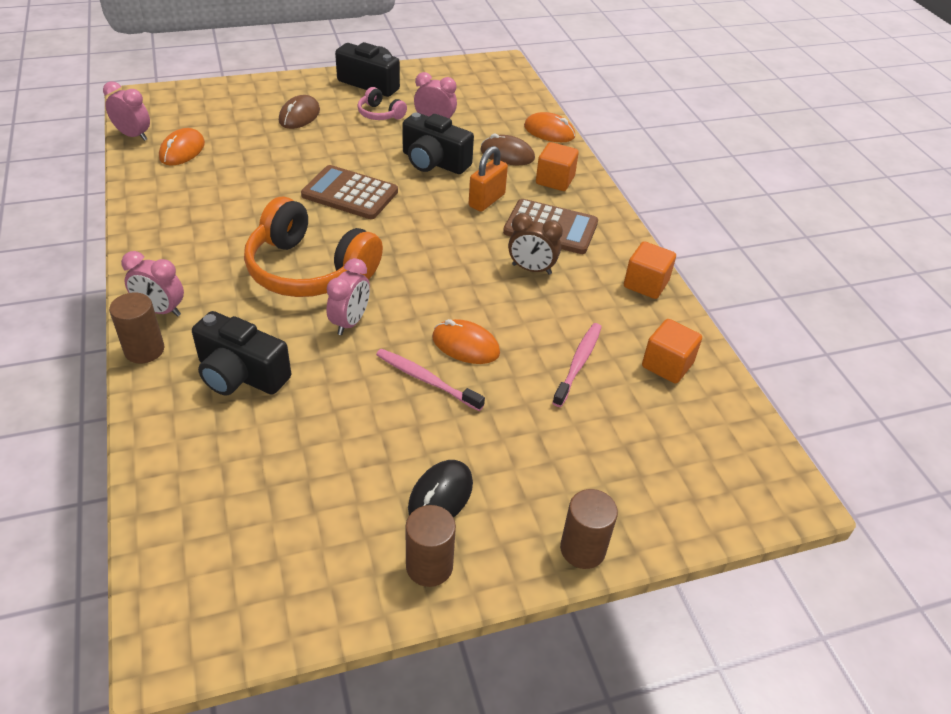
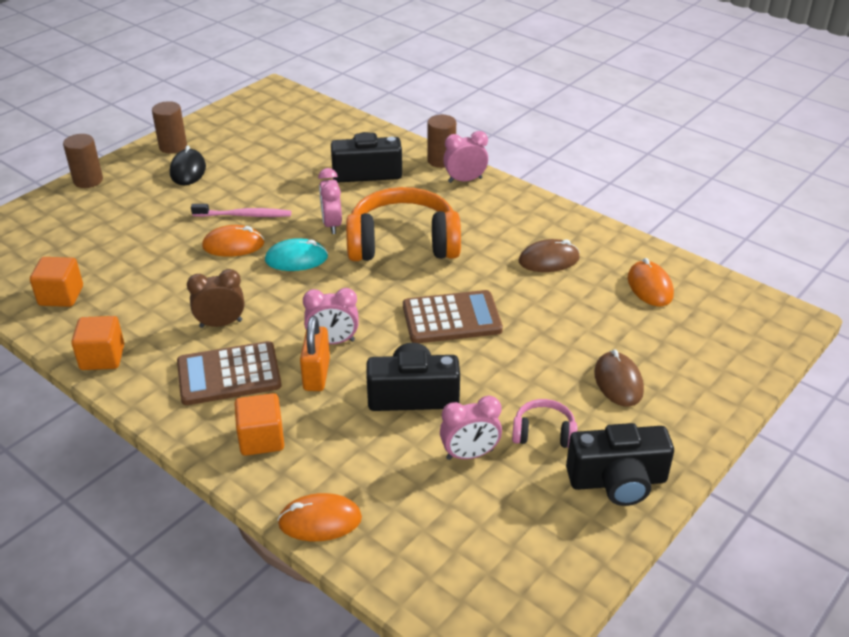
camera: 150 degrees right, 5 degrees down
pink clock [103,81,150,141] -> pink clock moved to [303,288,359,344]
brown mouse [480,134,535,165] -> brown mouse moved to [519,239,580,272]
pink toothbrush [552,323,601,407] -> none
none -> turquoise mouse [265,238,328,271]

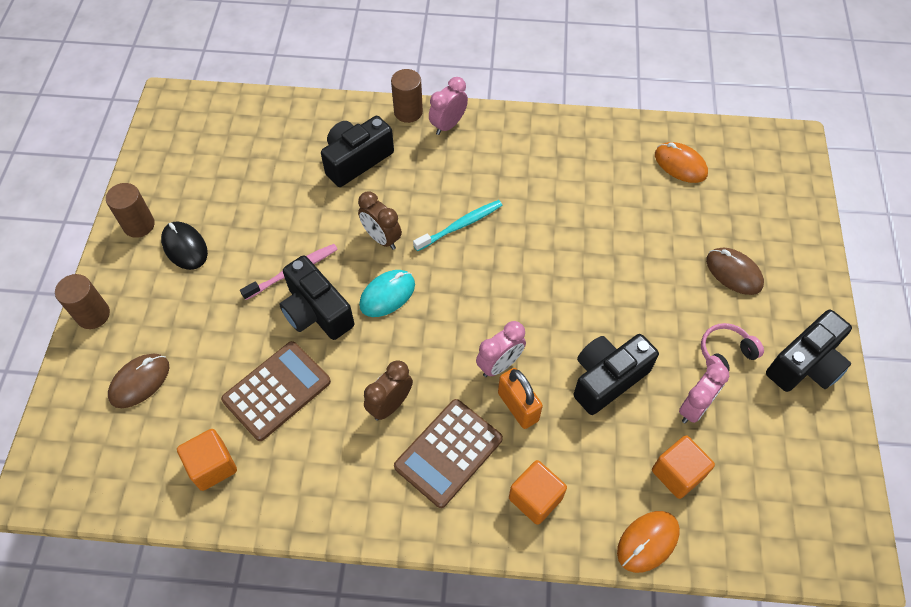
camera: 35 degrees left, 20 degrees up
orange cube [71,316,124,370] -> orange cube moved to [652,435,715,499]
orange mouse [202,225,265,257] -> black camera [279,255,354,340]
pink clock [318,168,342,234] -> brown clock [358,192,402,250]
orange headphones [346,187,461,261] -> turquoise toothbrush [413,200,503,251]
brown calculator [403,290,503,343] -> brown calculator moved to [221,341,331,441]
brown mouse [519,239,580,272] -> brown mouse moved to [108,354,169,408]

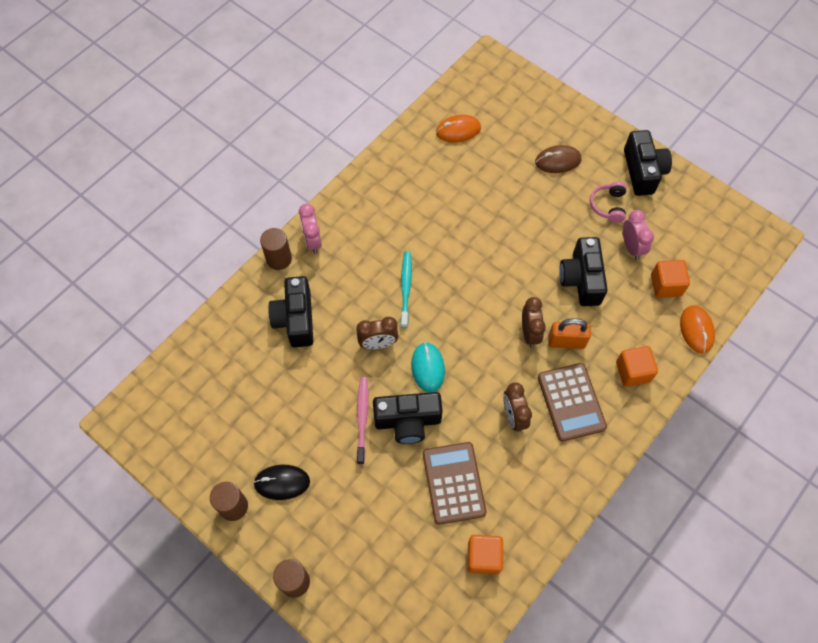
camera: 55 degrees left, 5 degrees up
brown mouse [108,354,169,408] -> none
pink clock [476,321,526,377] -> brown clock [522,297,546,348]

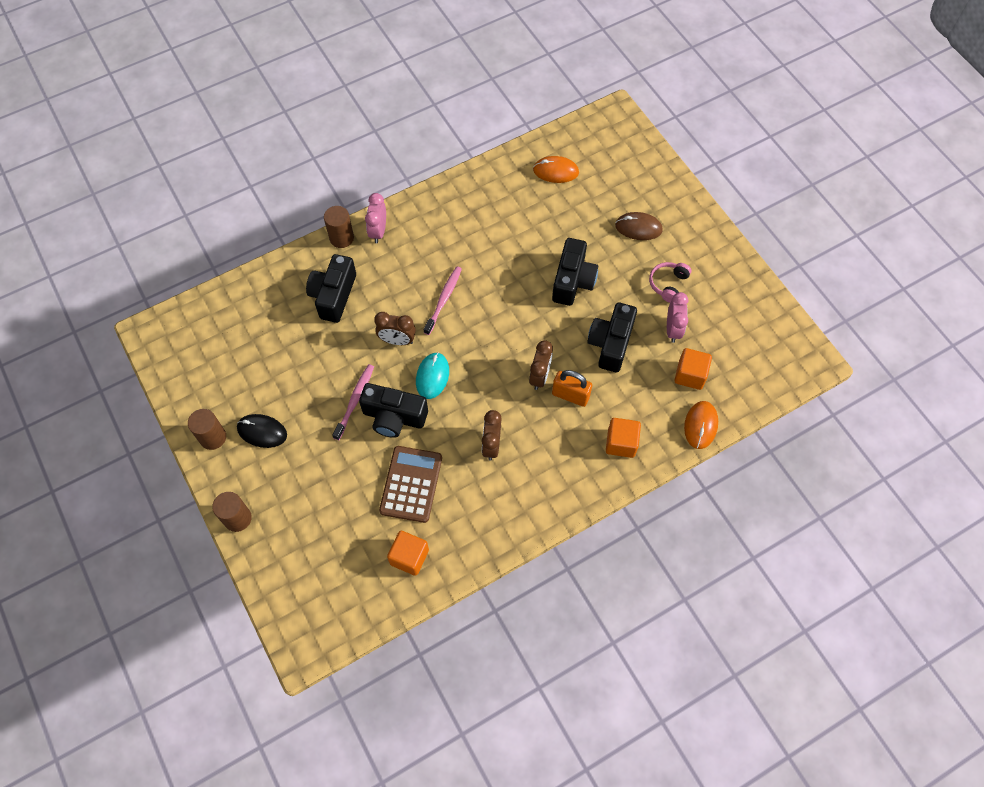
camera: 20 degrees right, 0 degrees up
turquoise toothbrush [401,251,412,328] -> pink toothbrush [424,266,462,335]
brown calculator [538,363,607,442] -> none
black camera [624,130,672,196] -> black camera moved to [552,238,598,306]

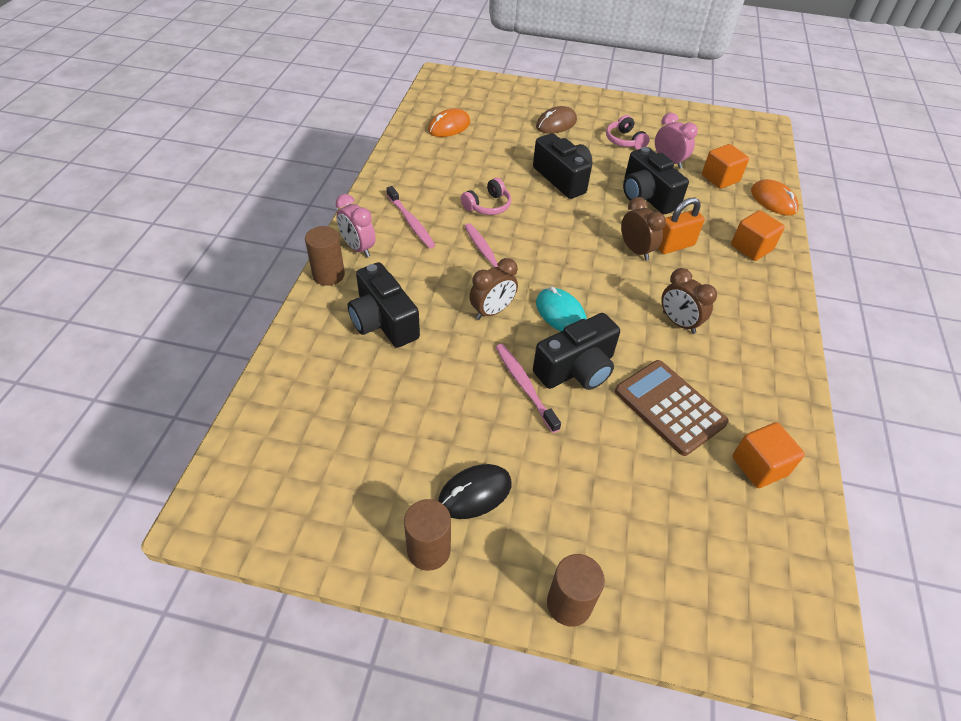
camera: 50 degrees left, 15 degrees down
none -> pink toothbrush [387,186,435,249]
none -> pink headphones [461,178,511,215]

